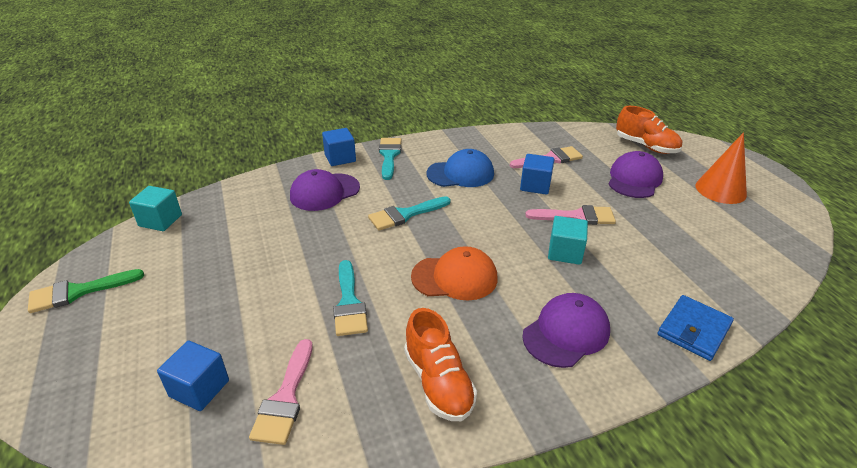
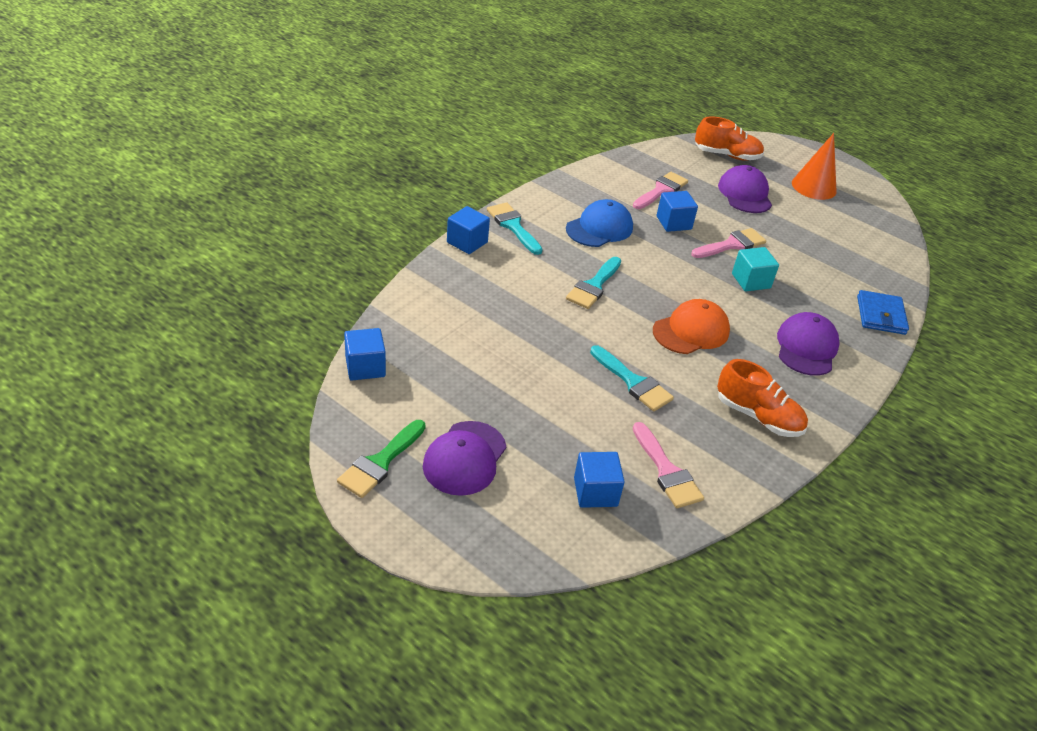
camera: 35 degrees left, 5 degrees up
turquoise cube [129,186,182,231] -> blue cube [344,328,386,380]
purple cap [290,169,360,211] -> purple cap moved to [423,421,506,496]

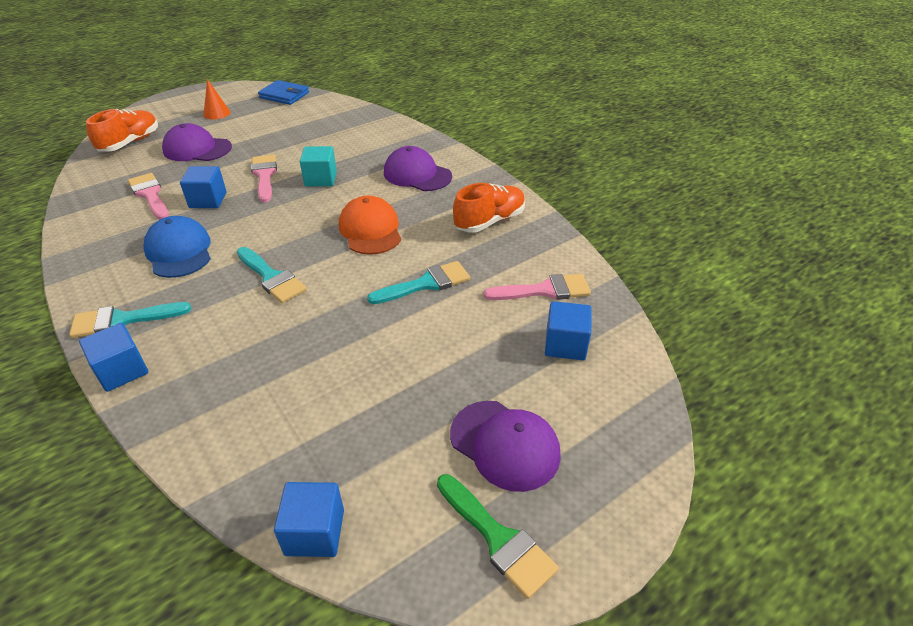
camera: 70 degrees left, 0 degrees up
orange cone [792,133,837,200] -> orange cone [204,79,230,120], size x0.62
blue wallet [857,290,909,335] -> blue wallet moved to [258,80,309,105]

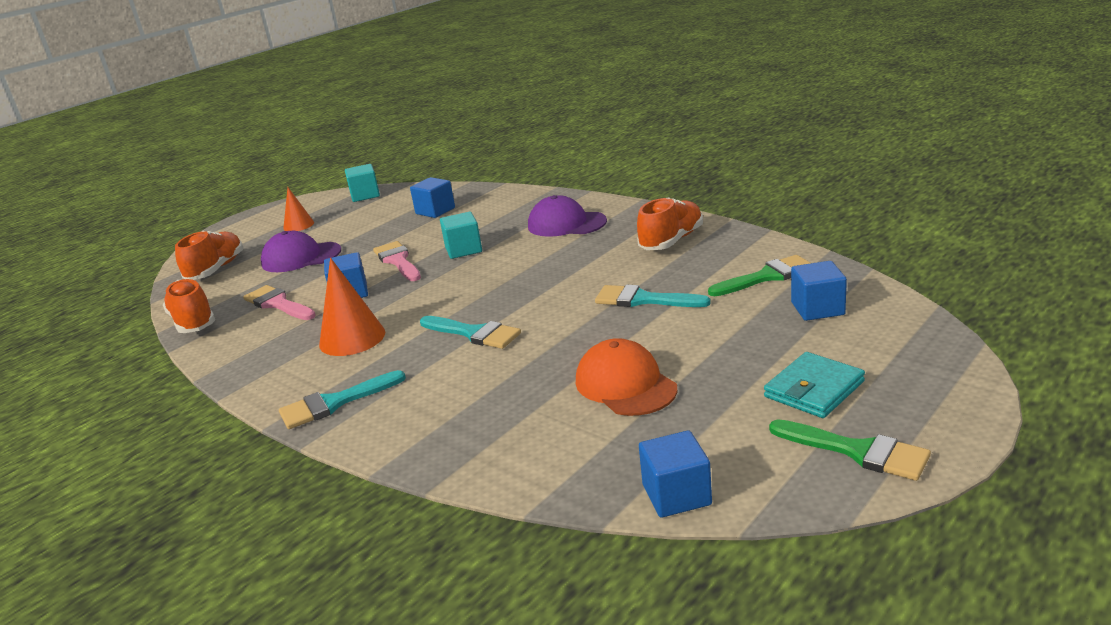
camera: 10 degrees left, 15 degrees down
blue cube [79,323,148,392] -> blue cube moved to [410,177,455,218]
blue cap [143,216,211,278] -> orange cone [319,258,385,356]
blue wallet [258,80,309,105] -> turquoise cube [345,164,380,202]
orange cap [339,196,401,255] -> orange cap moved to [576,338,677,416]
turquoise brush [367,261,470,304] -> turquoise brush turned 120 degrees counterclockwise [595,285,711,307]
purple cap [450,401,561,492] -> turquoise wallet [764,352,865,418]
pink brush [483,274,591,300] -> green brush [708,255,810,296]
none -> orange shoe [163,279,215,333]

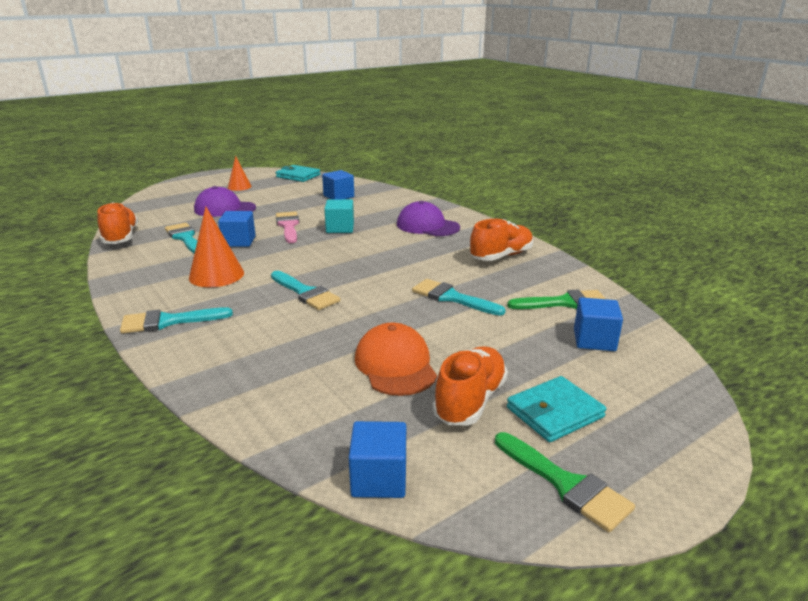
camera: 10 degrees right, 0 degrees up
orange shoe [175,231,243,280] -> orange shoe moved to [433,346,508,425]
pink brush [243,285,316,320] -> turquoise brush [165,223,197,254]
turquoise cube [345,164,380,202] -> turquoise wallet [276,165,320,182]

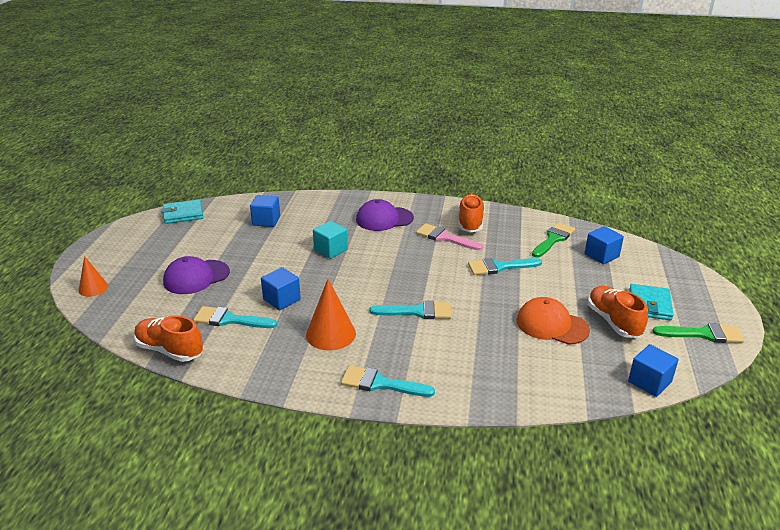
camera: 45 degrees left, 5 degrees up
turquoise brush [120,307,233,334] -> turquoise brush turned 75 degrees clockwise [341,366,435,397]
orange cone [228,156,252,191] -> orange cone moved to [78,256,108,297]
pink brush [276,211,299,243] -> pink brush moved to [416,223,483,250]

